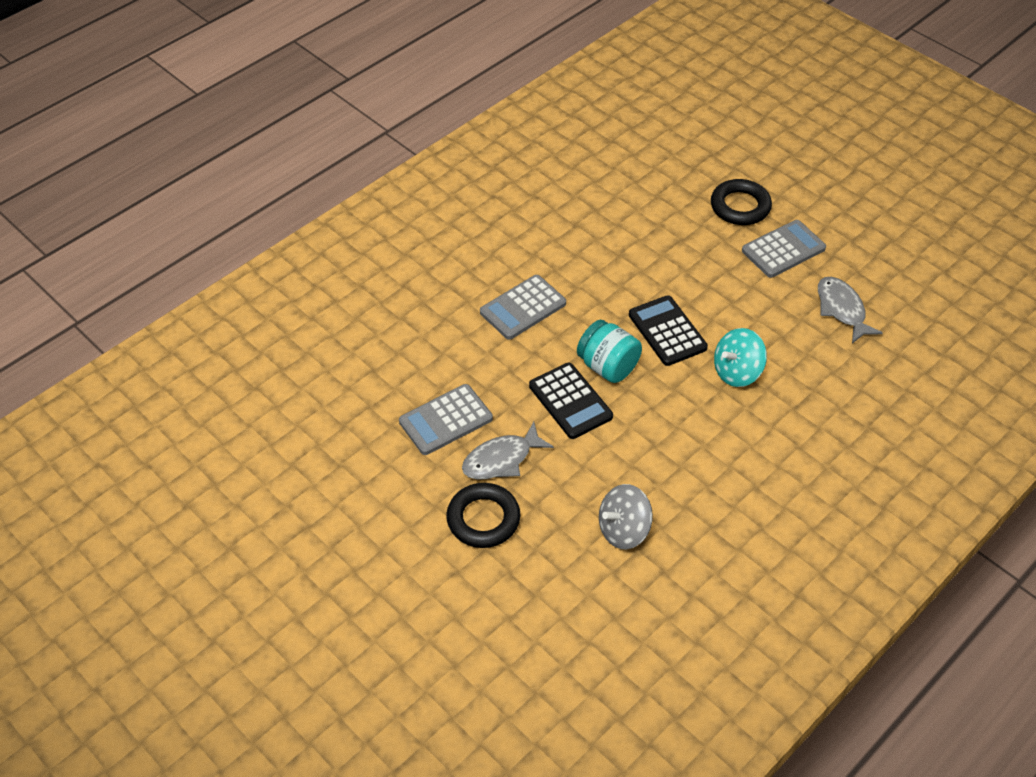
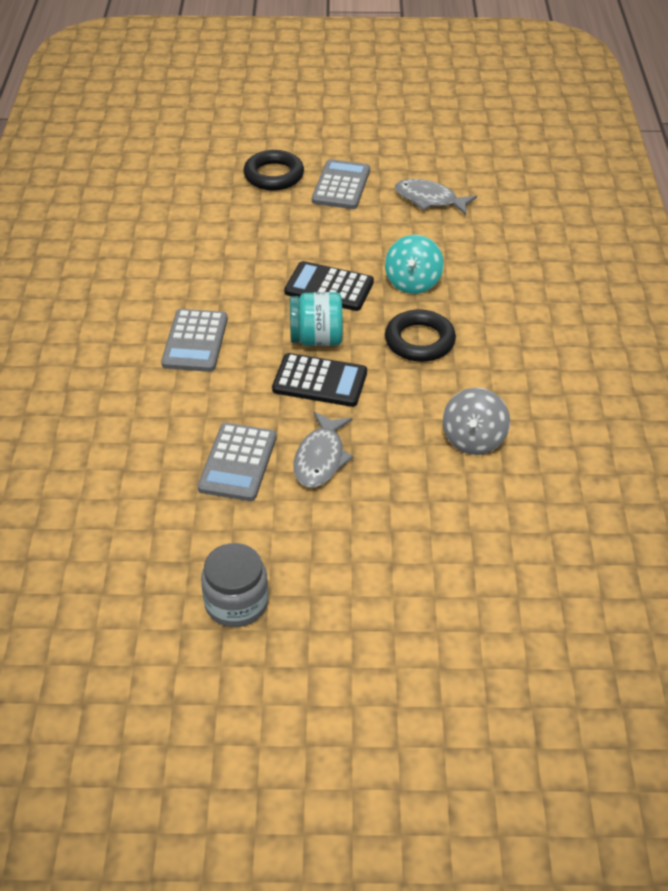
camera: 45 degrees left, 5 degrees down
black ring [446,483,520,548] -> black ring moved to [385,309,456,362]
none -> grey jar [201,543,269,627]

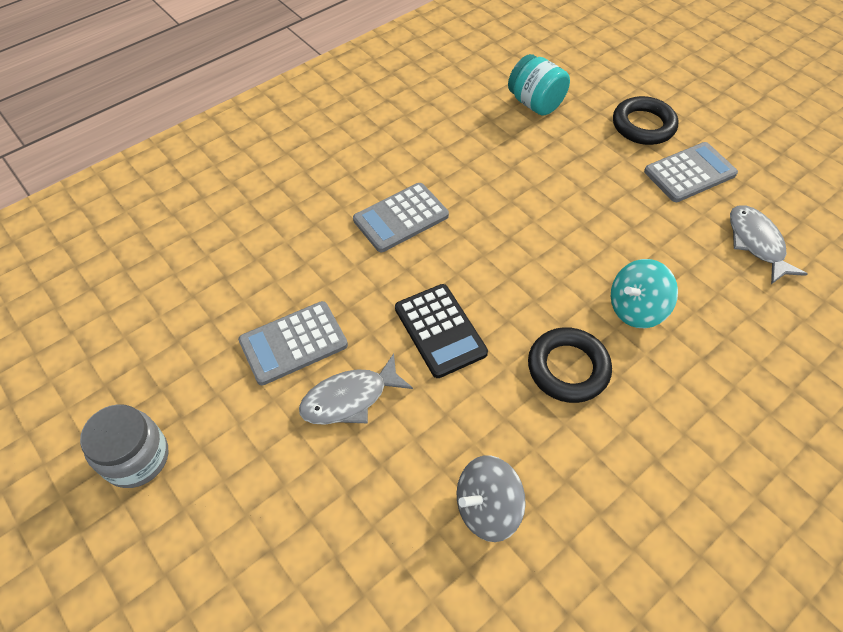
camera: 50 degrees right, 10 degrees up
black calculator [284,261,374,311] -> none
turquoise jar [290,292,343,346] -> turquoise jar moved to [508,54,570,116]

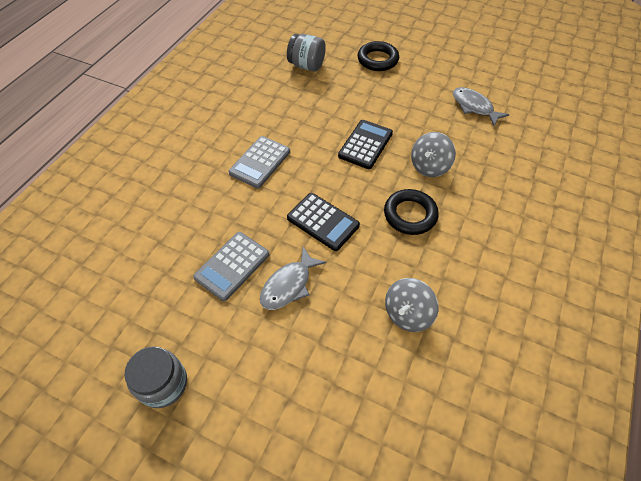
camera: 25 degrees left, 0 degrees up
turquoise jar [508,54,570,116] -> grey jar [287,34,326,72]
turquoise spinning top [611,259,678,328] -> grey spinning top [411,132,456,177]
grey calculator [644,142,738,202] -> none
none -> black calculator [338,120,393,169]

